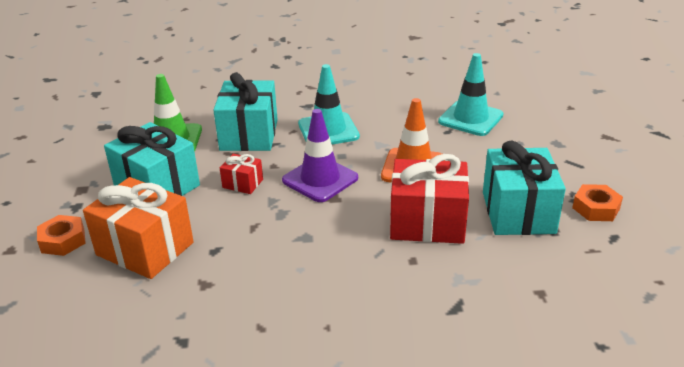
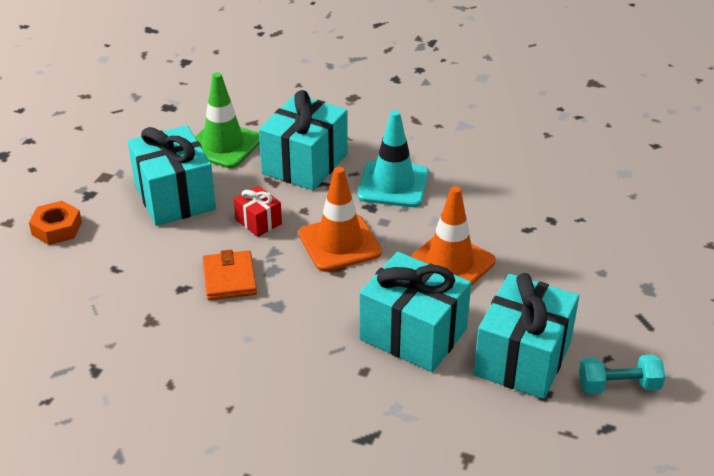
camera: 25 degrees right, 5 degrees up
orange gift [83,177,194,279] -> none
purple traffic cone [282,109,358,202] -> orange traffic cone [299,167,382,272]
red gift [390,154,469,244] -> turquoise gift [359,252,471,372]
turquoise traffic cone [438,53,504,136] -> none
orange nut [572,184,623,221] -> turquoise dumbbell [579,354,666,394]
none -> orange wallet [203,250,257,300]

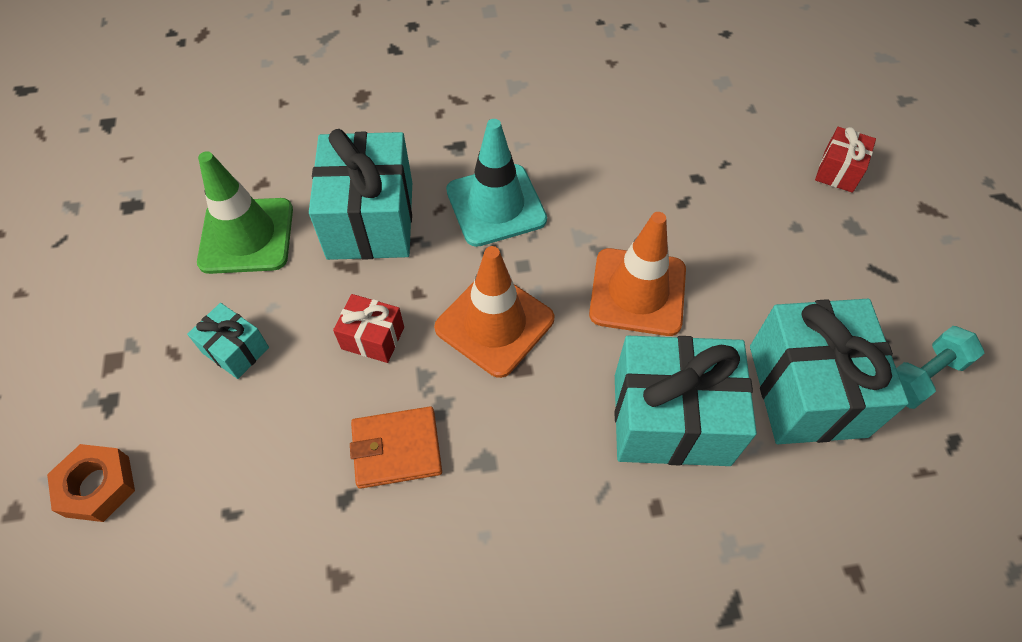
camera: 30 degrees left, 20 degrees up
turquoise gift [128,125,216,226] -> turquoise gift [187,303,269,379], size x0.49
orange wallet [203,250,257,300] -> orange wallet turned 60 degrees counterclockwise [350,406,442,489]
none -> red gift [815,127,876,193]

